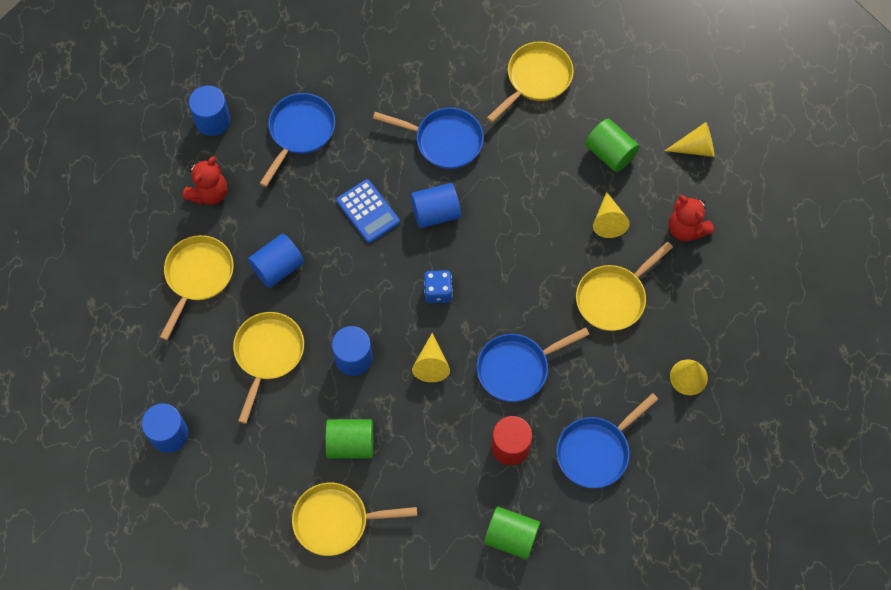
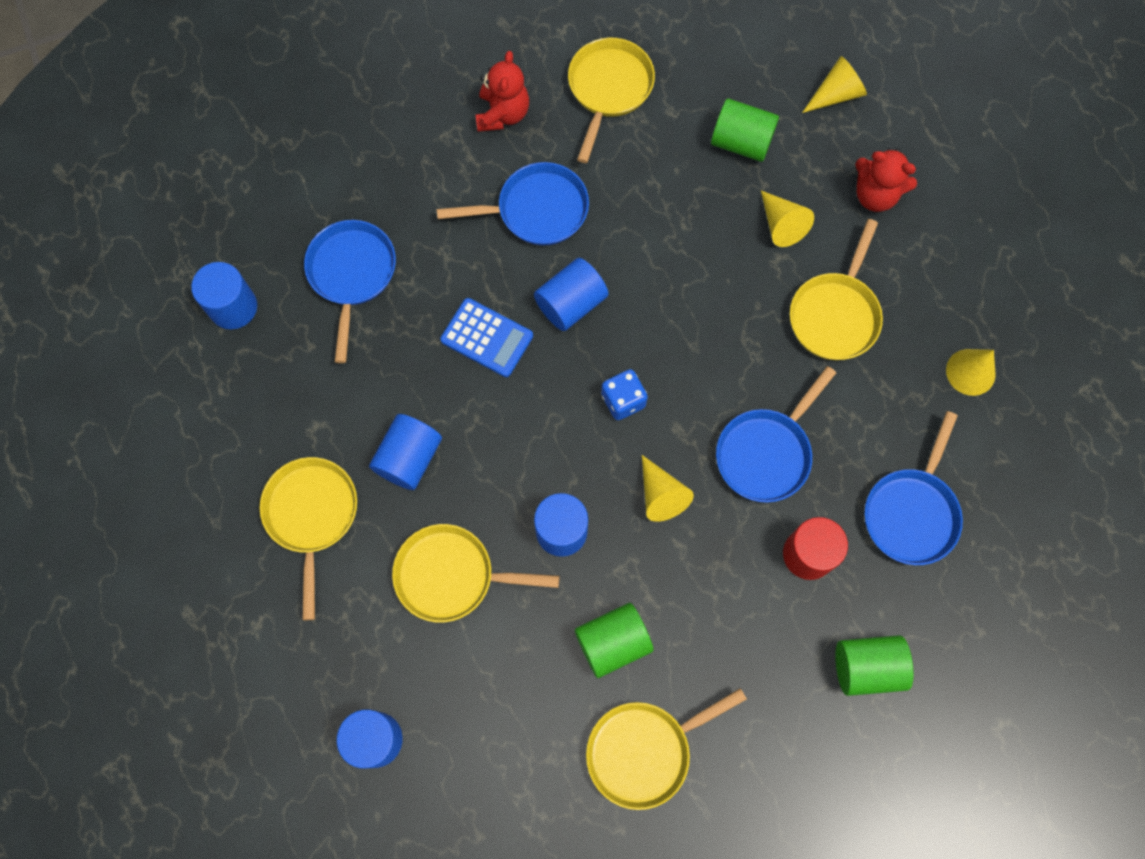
camera: 25 degrees left, 5 degrees up
red teddy bear [182,156,227,205] -> red teddy bear moved to [476,51,529,132]
yellow pan [233,312,304,424] -> yellow pan turned 75 degrees counterclockwise [392,524,559,623]

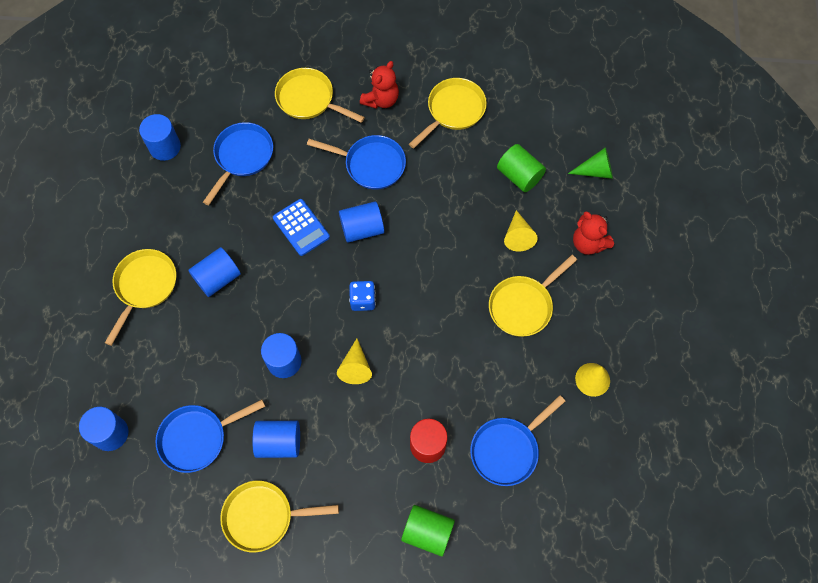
camera: 25 degrees right, 5 degrees down
yellow pan [392,524,559,623] -> yellow pan moved to [275,68,365,123]
green cylinder [575,603,654,678] -> blue cylinder [252,421,300,458]
blue pan [716,366,836,503] -> blue pan moved to [155,400,265,473]
yellow cone [802,56,867,113] -> green cone [568,147,613,179]

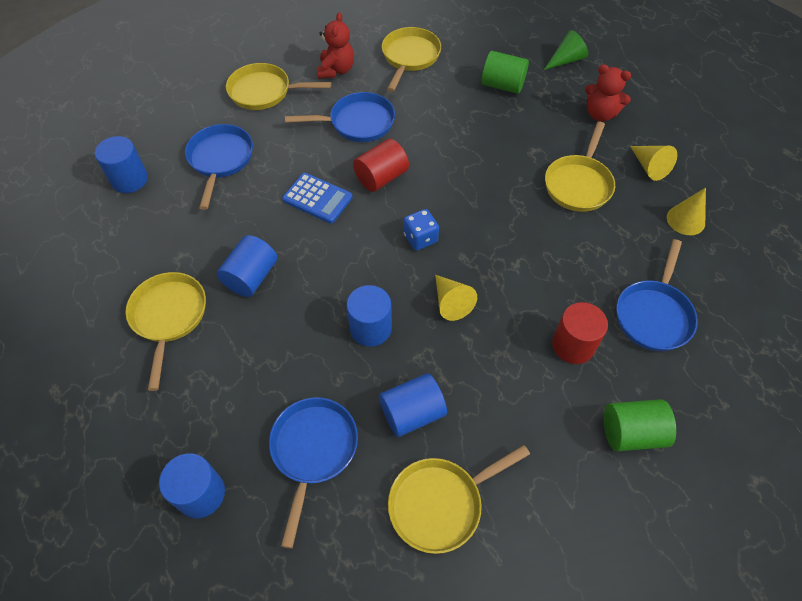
camera: 25 degrees left, 10 degrees down
blue pan [155,400,265,473] -> blue pan turned 150 degrees clockwise [269,397,358,549]
blue cylinder [339,201,384,243] -> red cylinder [353,139,409,192]
yellow cone [504,210,538,252] -> yellow cone moved to [630,146,677,181]

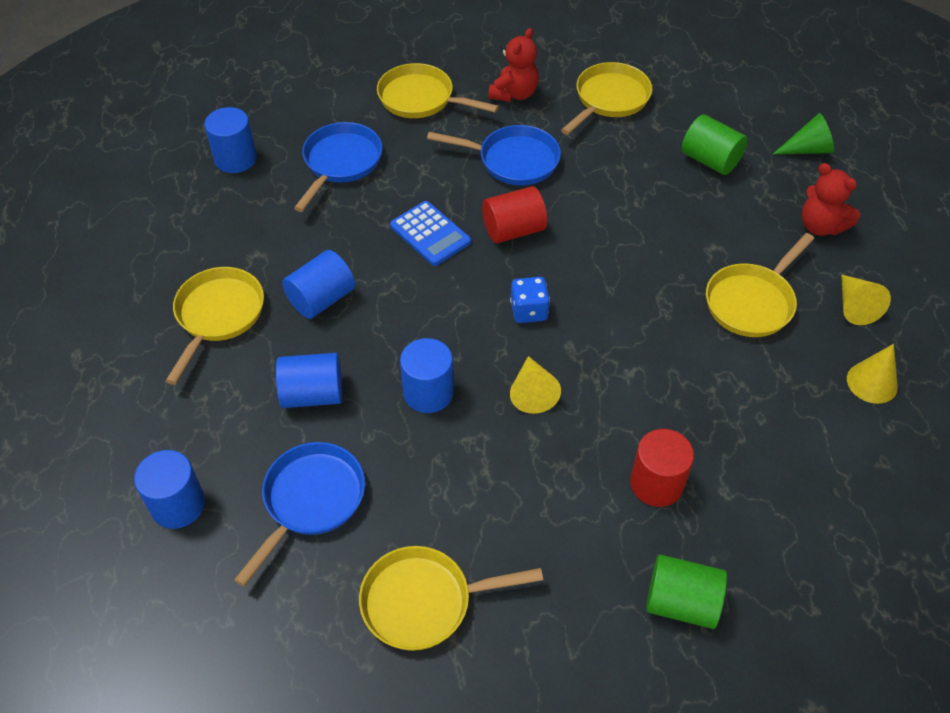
camera: 20 degrees right, 5 degrees down
blue cylinder [379,373,447,437] -> blue cylinder moved to [276,353,342,408]
blue pan [616,239,698,351] -> none

